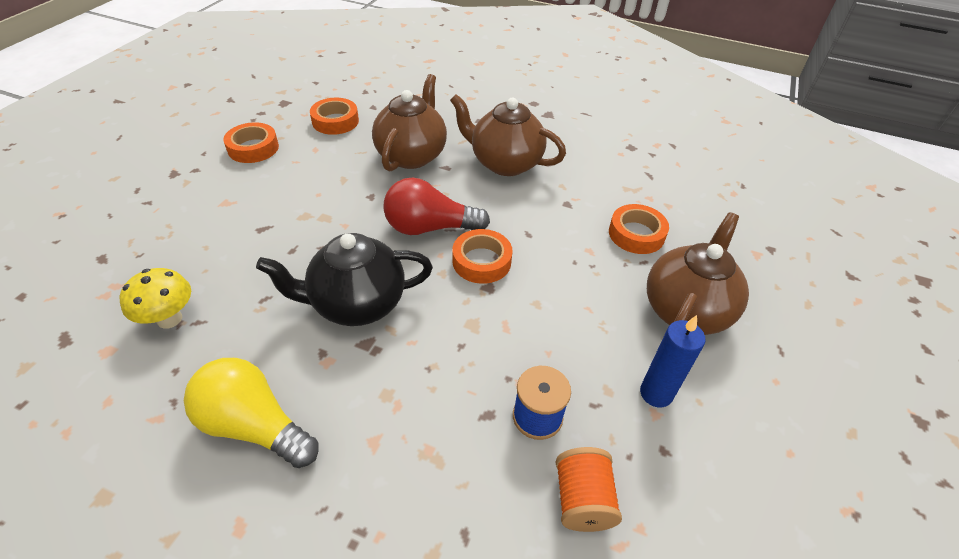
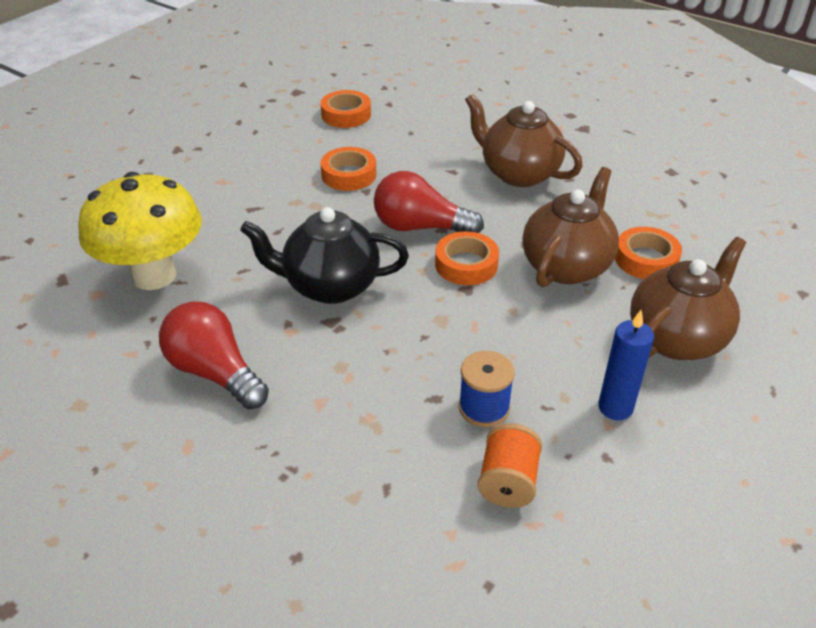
camera: 15 degrees right, 5 degrees down
yellow mushroom [119,268,191,329] -> yellow mushroom [78,172,202,290], size x1.91
yellow light bulb [184,358,318,468] -> red light bulb [159,301,269,409]
orange tape [223,122,279,163] -> orange tape moved to [321,147,376,191]
brown teapot [372,74,447,172] -> brown teapot moved to [522,167,619,287]

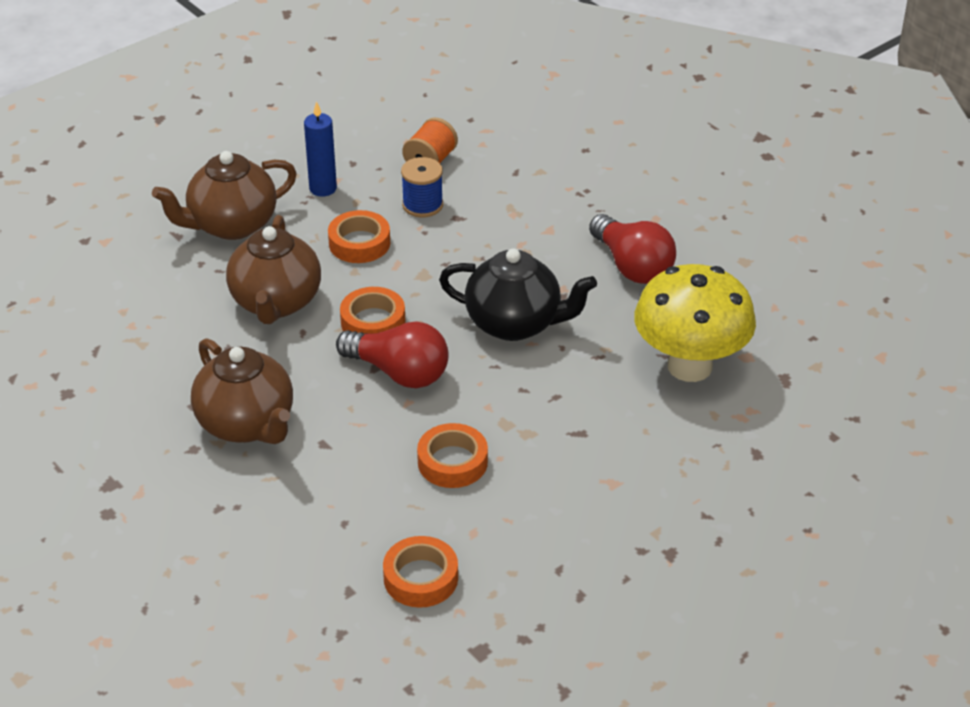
camera: 165 degrees left, 0 degrees up
brown teapot [522,167,619,287] -> brown teapot turned 45 degrees counterclockwise [226,215,321,324]
orange tape [615,227,682,279] -> orange tape moved to [328,210,390,263]

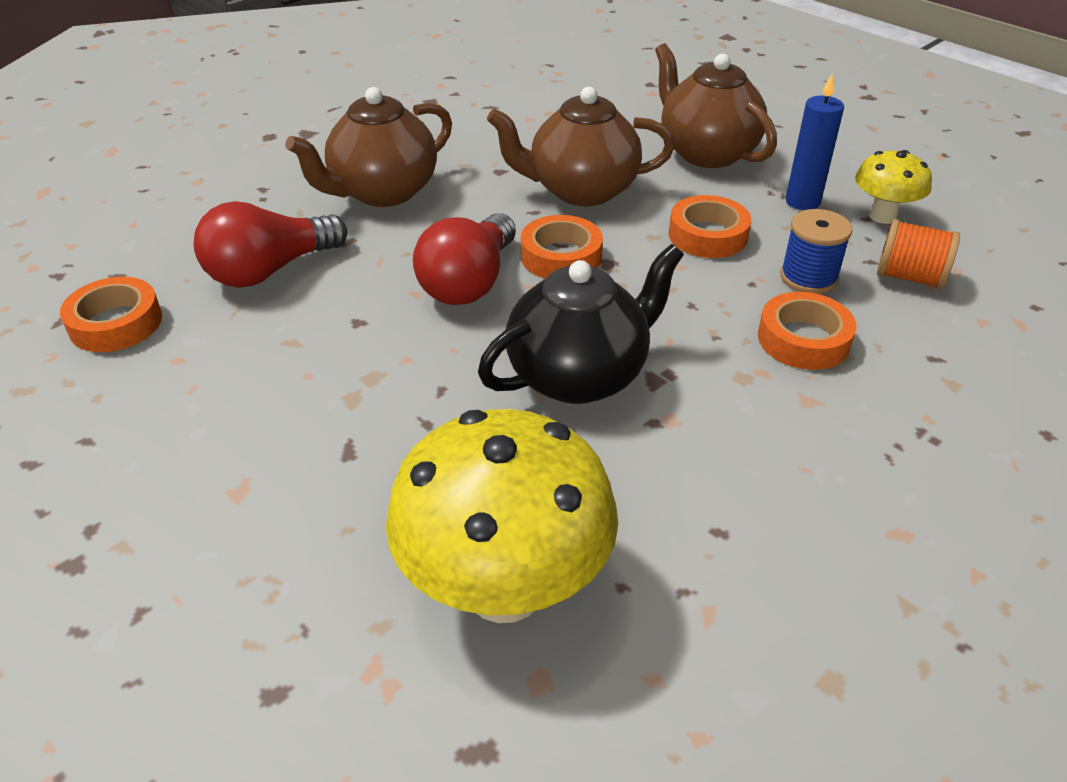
camera: 85 degrees right, 0 degrees up
orange tape [417,423,488,488] -> orange tape moved to [758,292,857,370]
black teapot [439,248,597,341] -> black teapot turned 135 degrees counterclockwise [478,244,684,404]
red light bulb [589,214,676,284] -> red light bulb moved to [194,201,347,288]
none -> yellow mushroom [855,150,932,224]

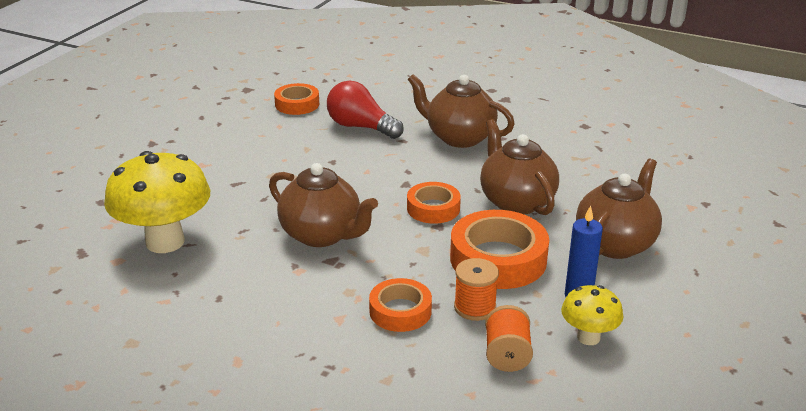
camera: 70 degrees right, 10 degrees down
red light bulb [413,213,516,305] -> none
black teapot [478,244,684,404] -> brown teapot [269,163,378,247]
orange tape [669,195,751,258] -> orange tape [450,210,549,289], size x1.67
blue spool [780,209,853,294] -> orange spool [454,258,499,321]

